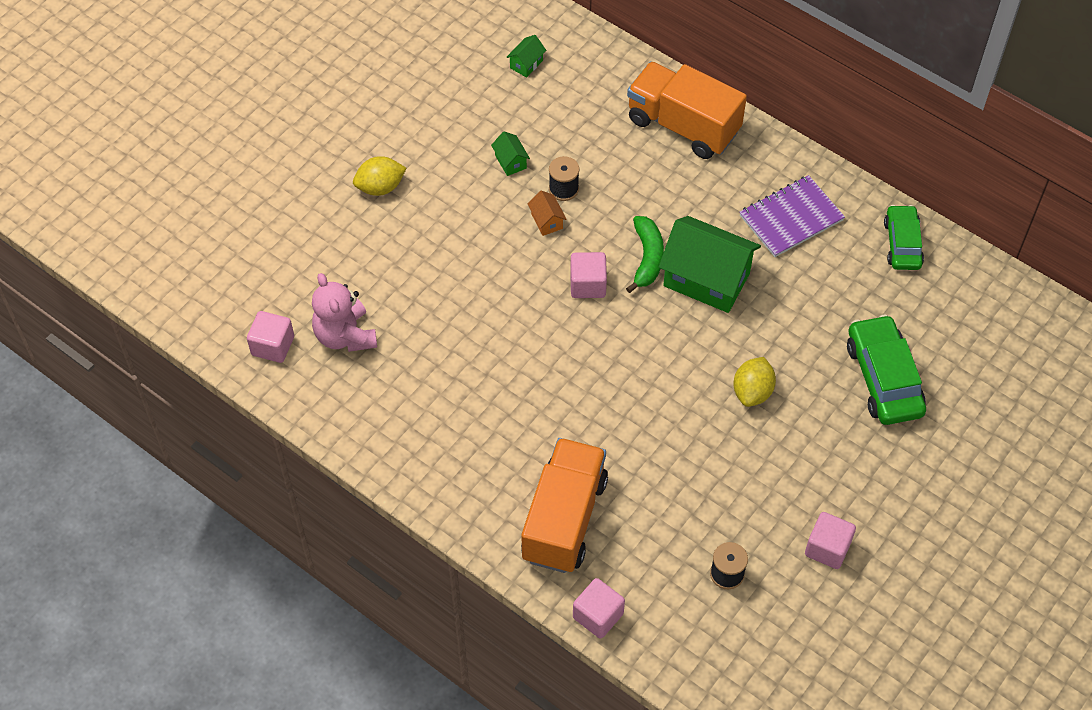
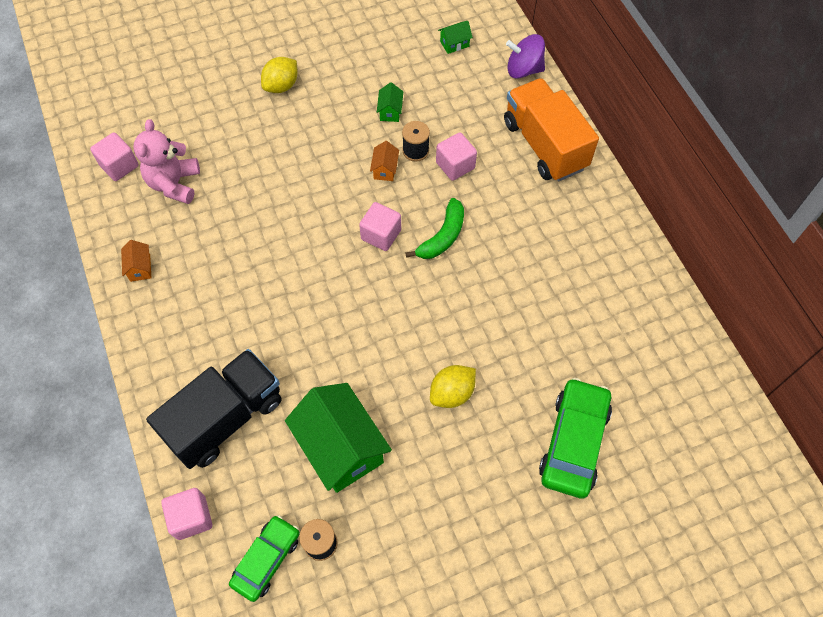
camera: 30 degrees right, 5 degrees up
yellow lemon [353,156,407,196] -> yellow lemon turned 60 degrees counterclockwise [261,57,298,93]
orange truck [521,438,608,573] -> black truck [146,349,281,469]
green house [659,216,761,313] -> green house moved to [285,383,392,493]
purple notebook [739,175,845,257] -> none
pink cube [805,512,856,569] -> pink cube moved to [436,132,477,181]
green car [884,205,924,270] -> green car moved to [229,515,300,602]
none -> orange house [121,240,151,282]
none -> purple spinning top [506,34,545,78]

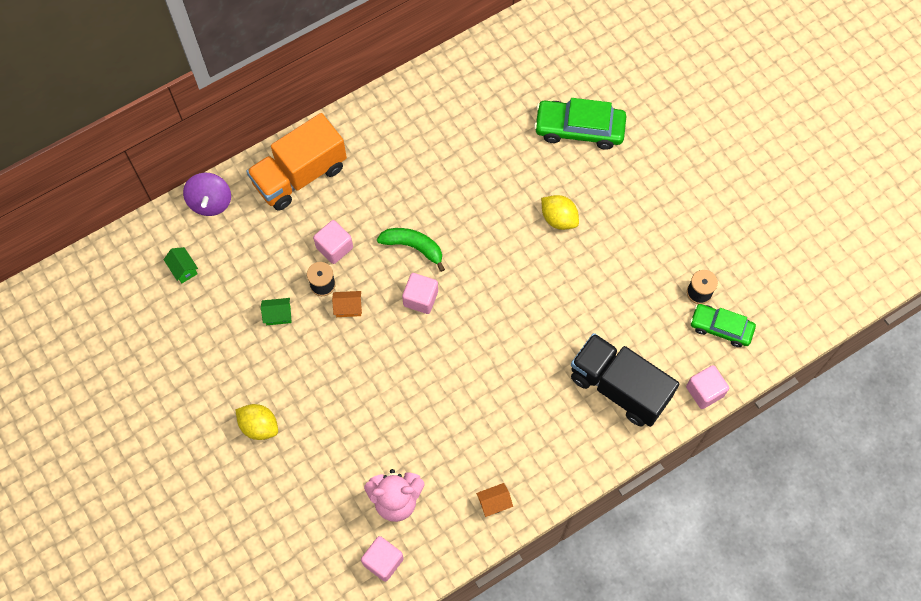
camera: 100 degrees left, 5 degrees up
green house [285,383,392,493] -> none

